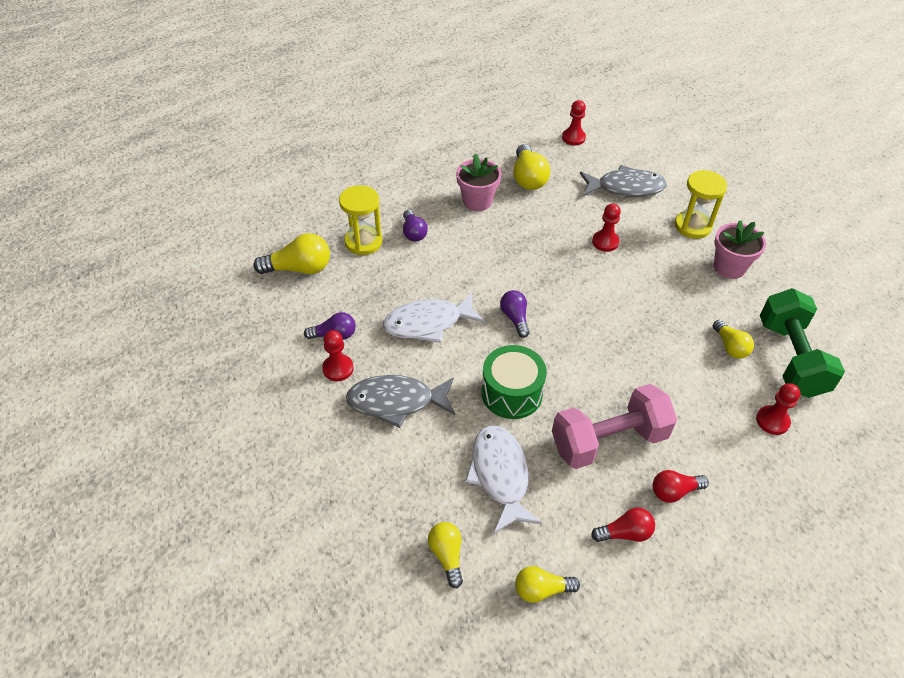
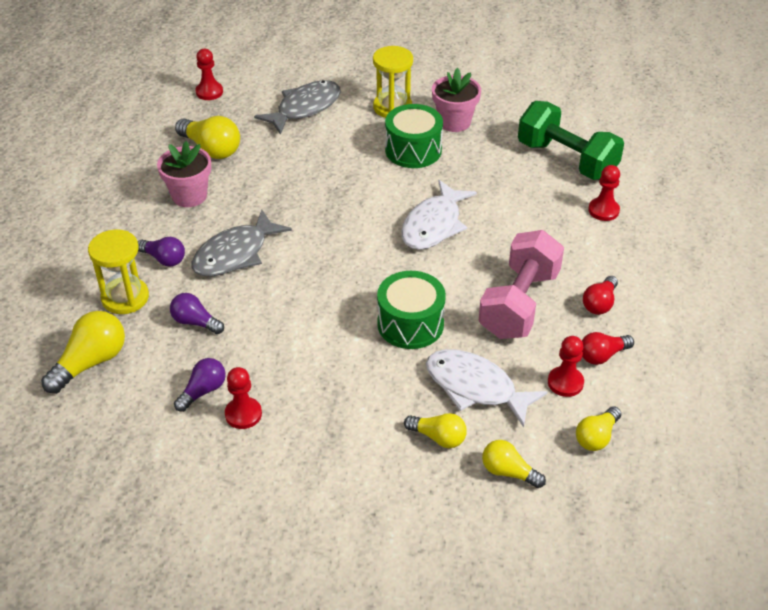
camera: 45 degrees left, 5 degrees down
grey fish [346,375,455,428] -> grey fish moved to [191,210,292,276]
white fish [383,292,485,343] -> white fish moved to [401,180,477,250]
purple light bulb [500,290,530,338] -> purple light bulb moved to [170,293,224,334]
red light bulb [591,508,655,542] -> red light bulb turned 150 degrees counterclockwise [582,332,634,365]
red pawn [592,203,621,252] -> red pawn moved to [548,336,584,397]
yellow light bulb [713,320,754,359] -> yellow light bulb moved to [404,413,467,448]
none -> green drum [385,104,443,168]

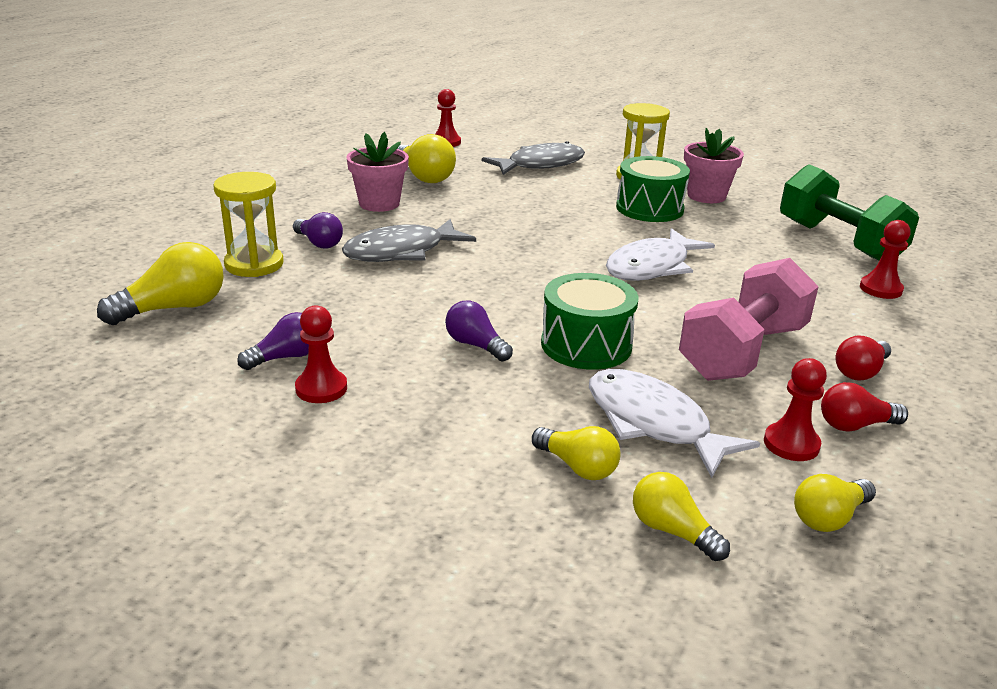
camera: 15 degrees right, 15 degrees down
purple light bulb [170,293,224,334] -> purple light bulb moved to [445,300,513,362]

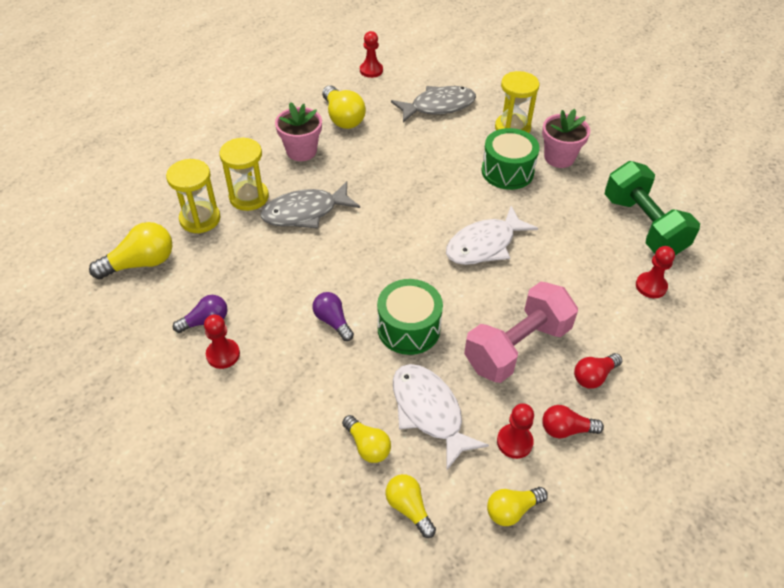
camera: 10 degrees right, 20 degrees up
purple light bulb [293,212,343,249] -> yellow hourglass [219,137,269,211]

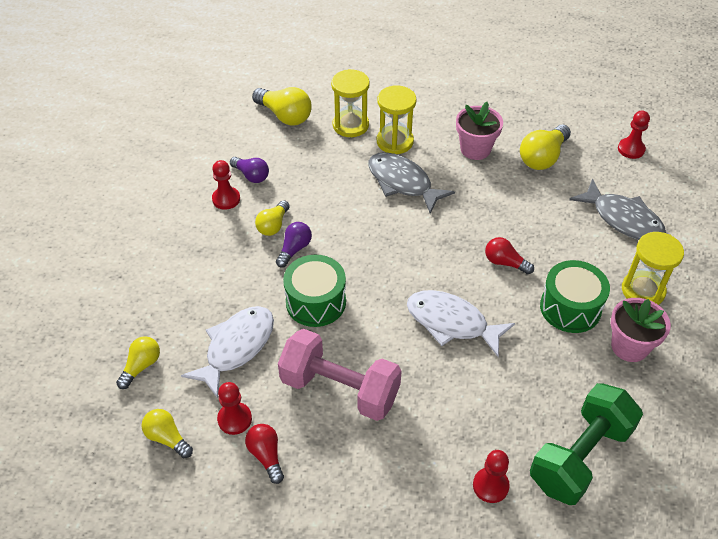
camera: 65 degrees right, 0 degrees up
yellow light bulb [342,415,391,463] -> yellow light bulb moved to [255,200,290,236]
red light bulb [574,353,622,389] -> red light bulb moved to [485,237,534,274]

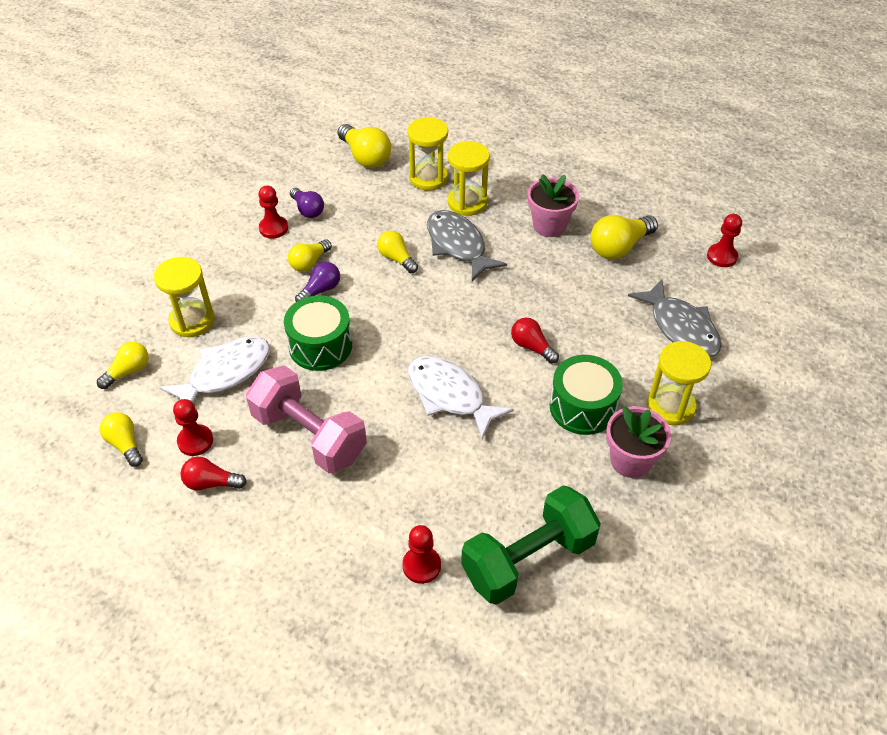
camera: 15 degrees right, 0 degrees up
red light bulb [245,424,284,484] -> red light bulb turned 75 degrees counterclockwise [180,457,247,490]
none -> yellow hourglass [154,257,215,337]
none -> yellow light bulb [377,231,418,273]

